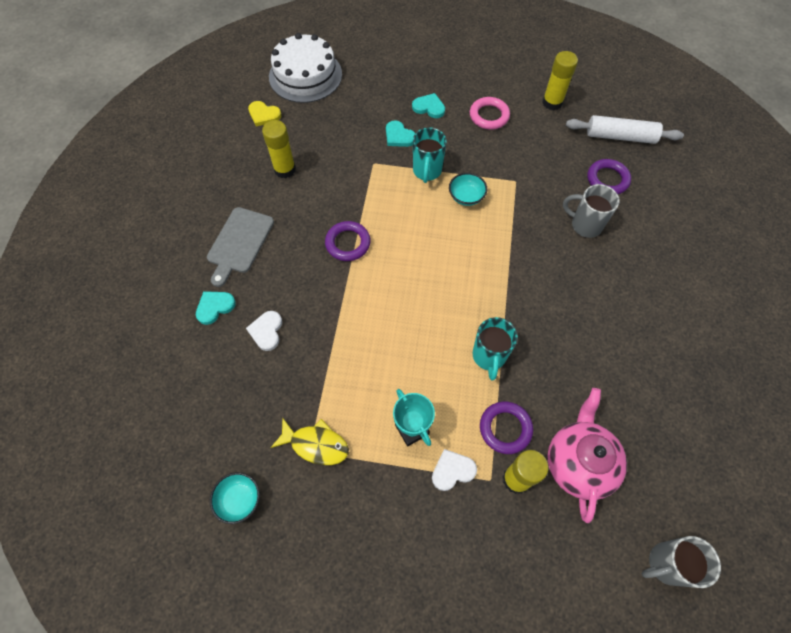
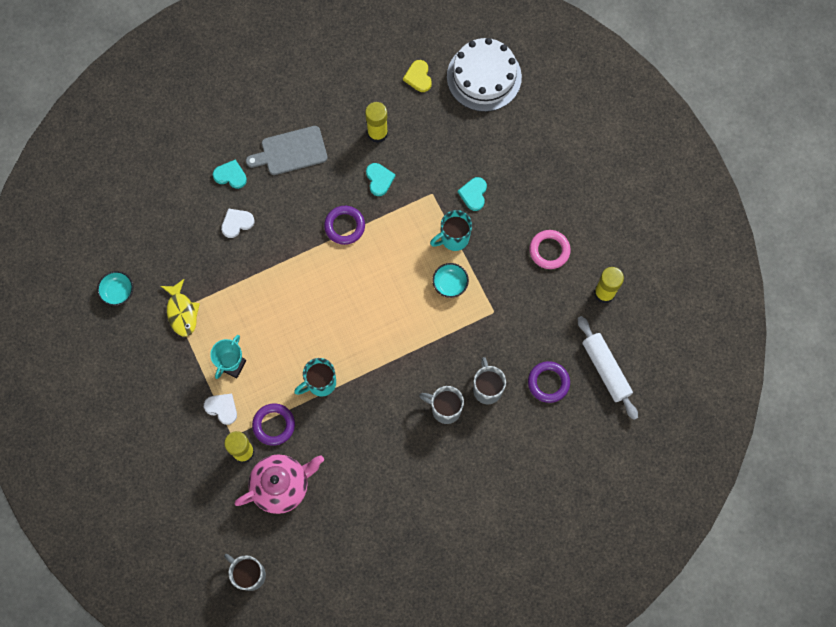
camera: 55 degrees right, 10 degrees up
turquoise heart [412,93,445,118] -> turquoise heart moved to [366,163,396,196]
none -> grey mug [419,386,464,424]

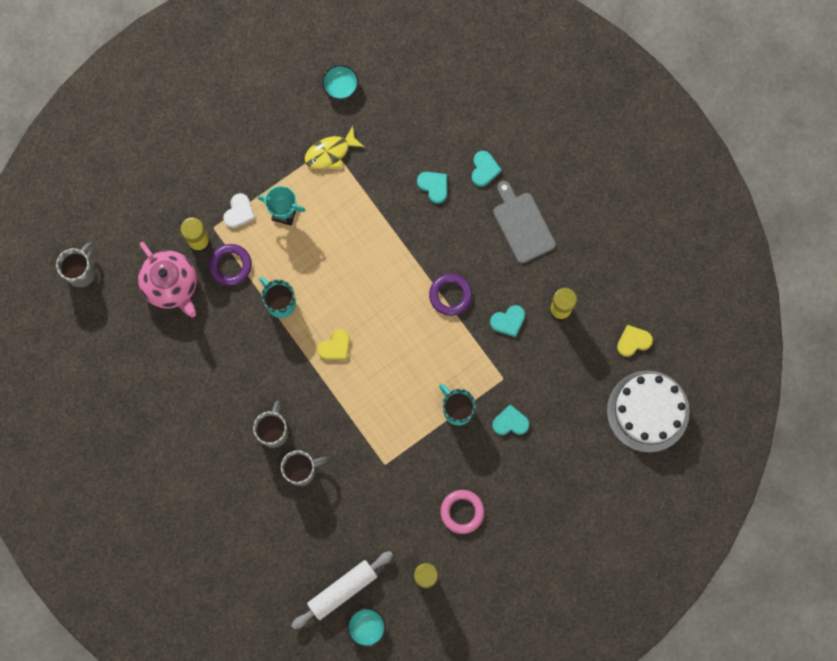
camera: 80 degrees right, 5 degrees up
white heart [221,208,255,238] -> turquoise heart [417,172,447,204]
turquoise bowl [432,263,469,298] -> turquoise bowl moved to [347,608,386,647]
purple ring [528,361,570,403] -> none
none -> yellow heart [317,329,350,360]

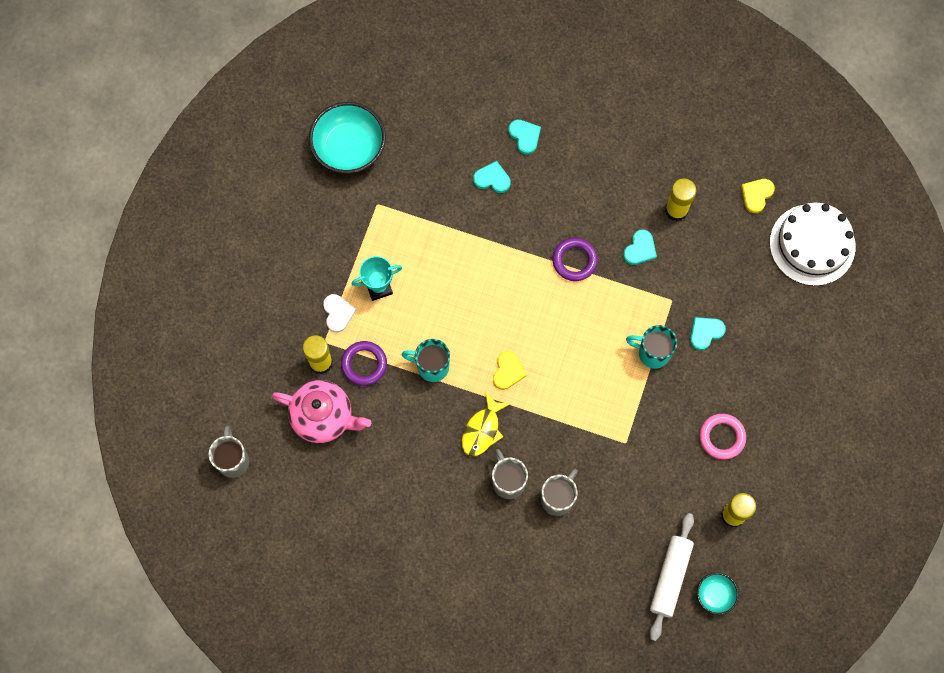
camera: 35 degrees left, 5 degrees down
yellow fish [305,126,364,169] -> yellow fish moved to [462,393,510,457]
turquoise bowl [322,65,359,100] -> turquoise bowl [309,102,386,174], size x1.96
grey cutting board [493,181,556,264] -> none

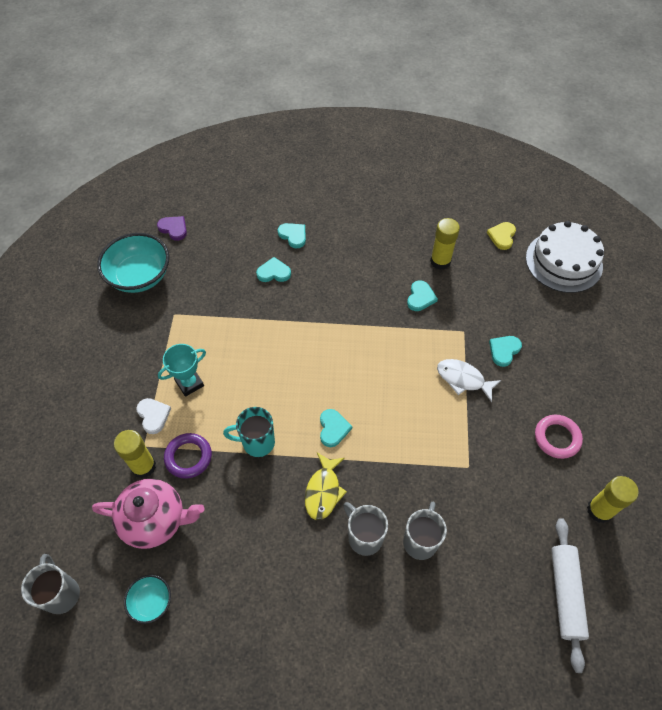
camera: 15 degrees left, 15 degrees down
yellow heart [493,351,527,390] -> turquoise heart [320,409,352,447]
purple ring [552,238,598,281] -> none
turquoise mug [626,325,677,369] -> white fish [437,359,501,402]
turquoise bowl [697,573,739,615] -> turquoise bowl moved to [124,575,171,624]
none -> purple heart [157,216,187,241]

